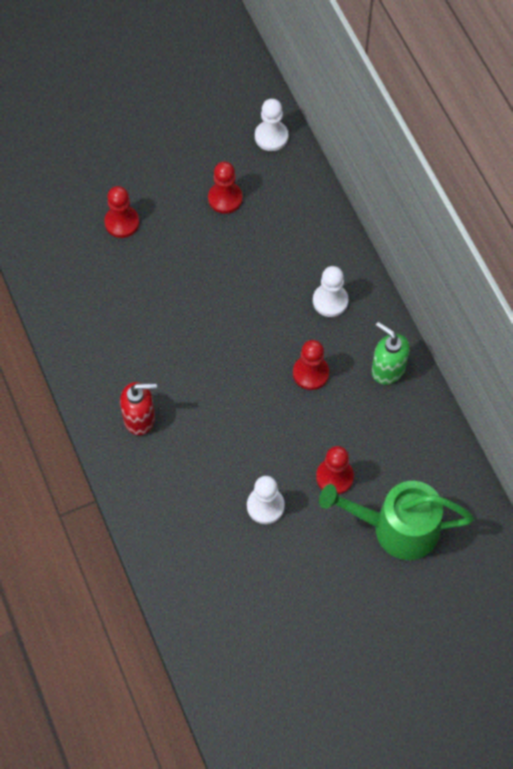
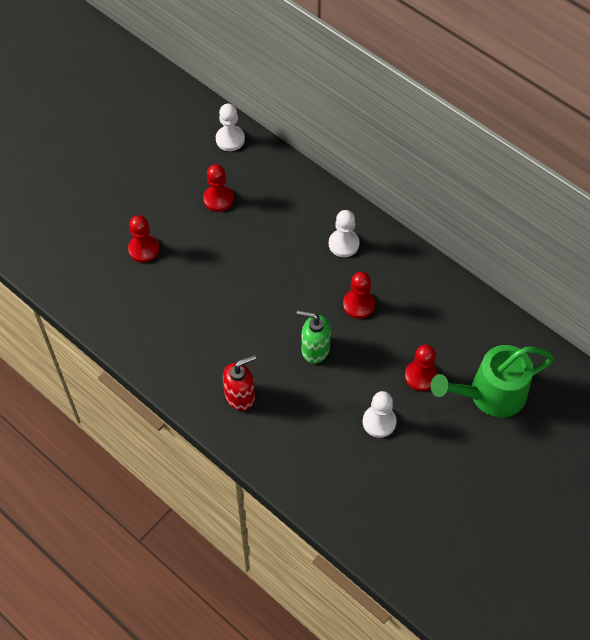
camera: 25 degrees left, 5 degrees down
green soap dispenser [372,322,410,385] -> green soap dispenser moved to [297,310,331,364]

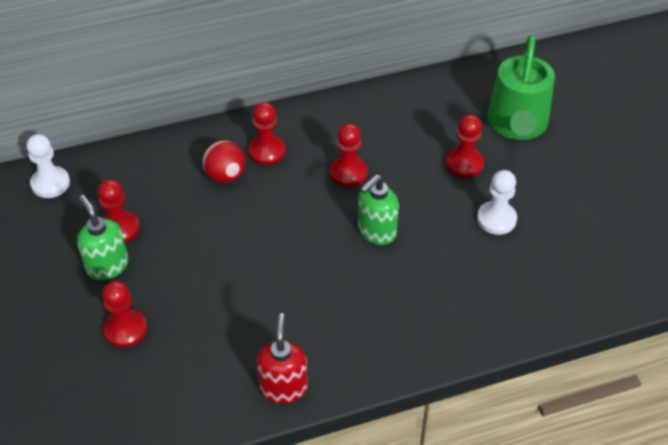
camera: 60 degrees left, 10 degrees down
red soap dispenser [223,355,256,411] -> red soap dispenser moved to [257,313,308,404]
white pawn [329,210,360,257] -> red pawn [248,102,286,165]
none -> green soap dispenser [77,195,128,280]
none -> red ball [202,141,246,184]

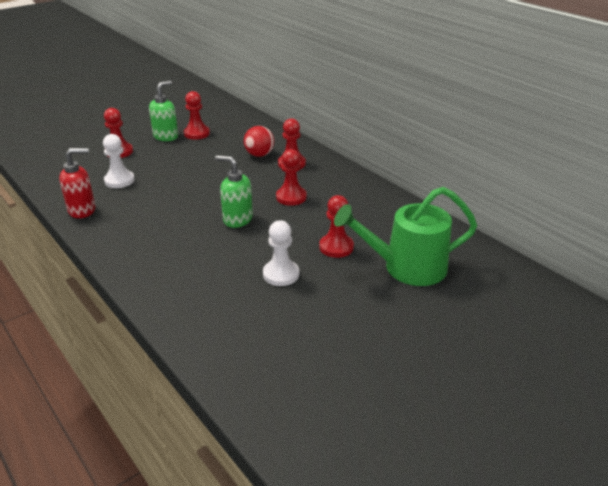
camera: 70 degrees right, 15 degrees down
white pawn [26,134,70,198] -> white pawn moved to [103,134,135,188]

